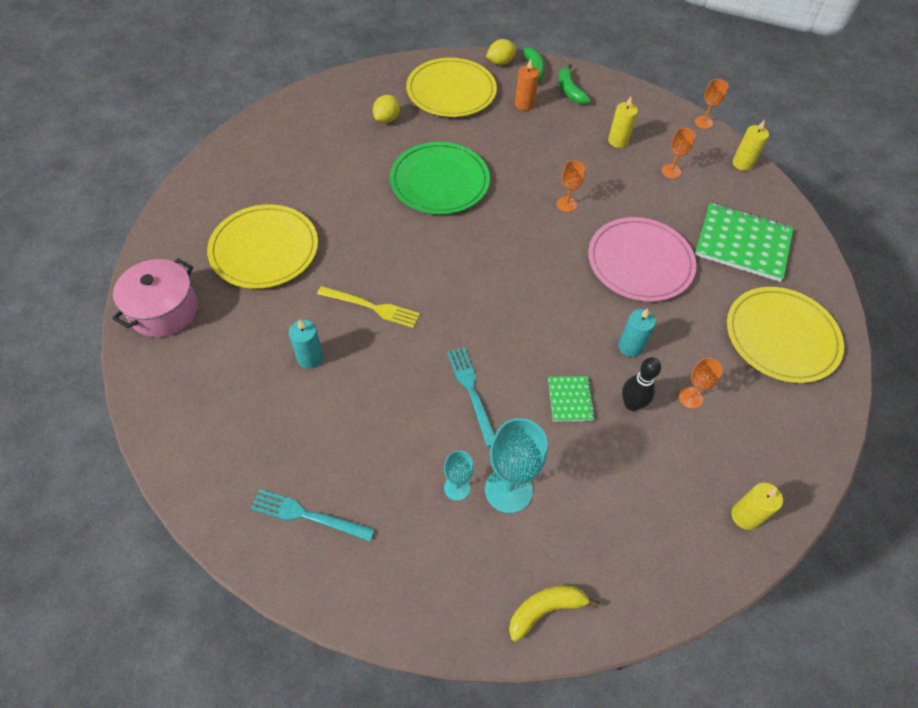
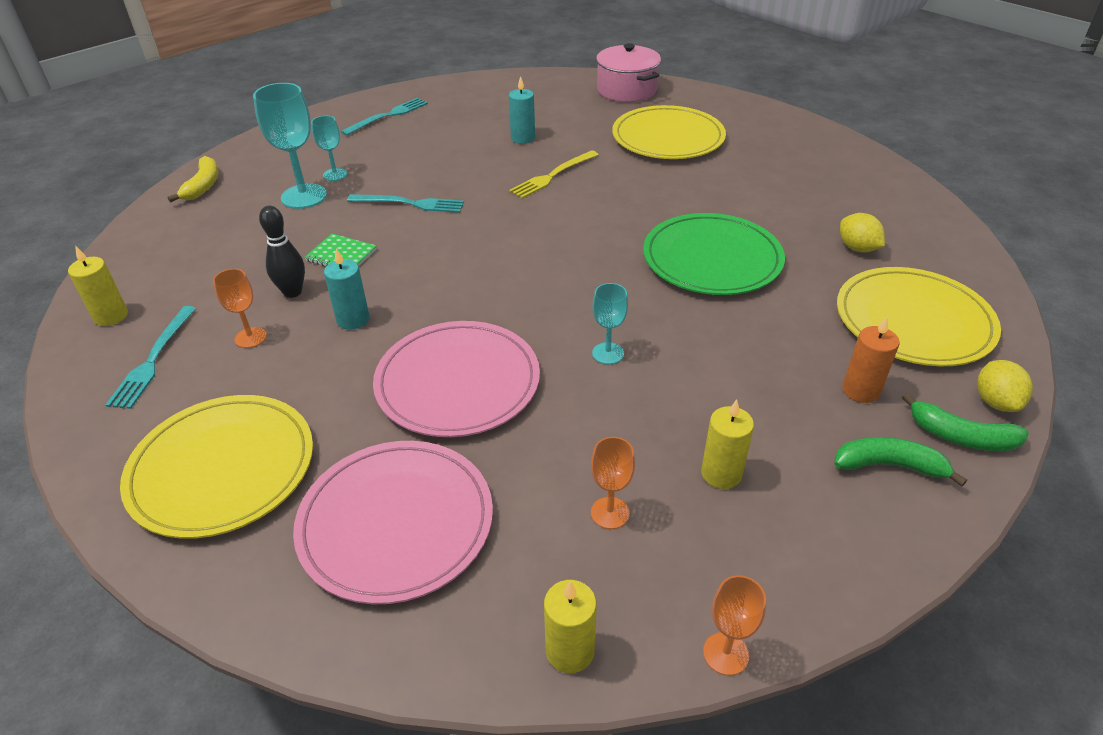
camera: 120 degrees right, 15 degrees down
orange goblet [557,161,585,212] -> turquoise goblet [592,283,628,364]
green notebook [695,203,794,282] -> pink plate [293,441,493,604]
none -> turquoise fork [106,306,196,409]

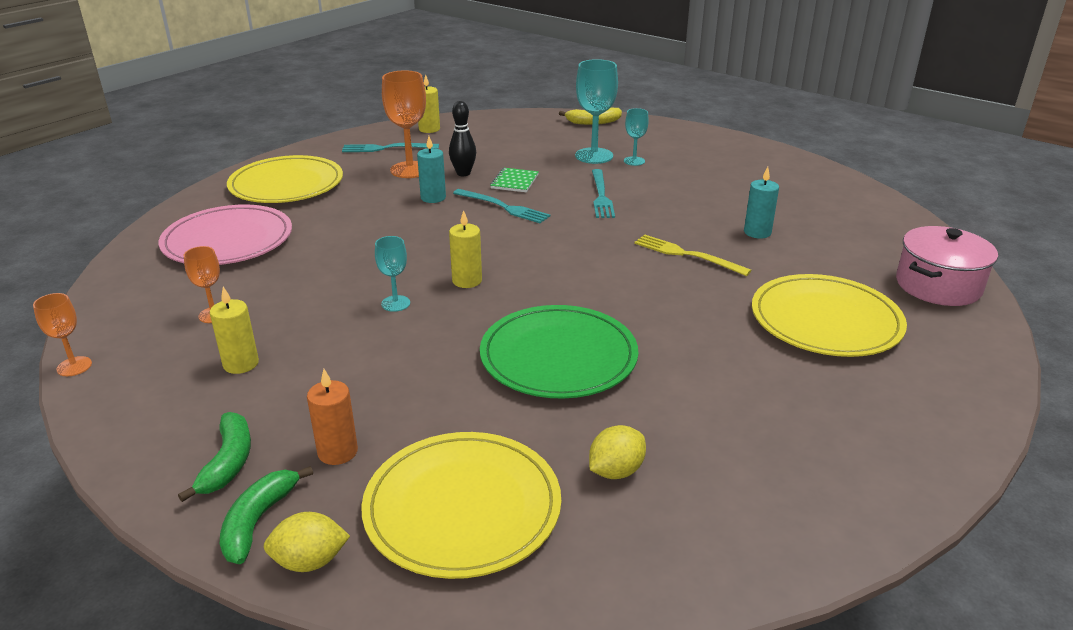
camera: 80 degrees right, 10 degrees down
orange goblet [213,269,267,348] -> orange goblet [382,70,426,178], size x1.81
turquoise fork [341,98,428,136] -> turquoise fork moved to [453,189,550,223]
pink plate [373,321,540,437] -> none
yellow candle [544,580,597,673] -> yellow candle moved to [449,210,482,288]

